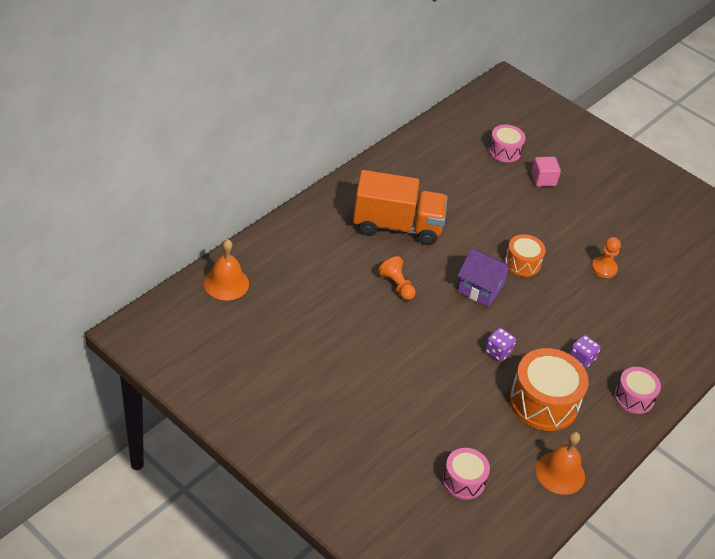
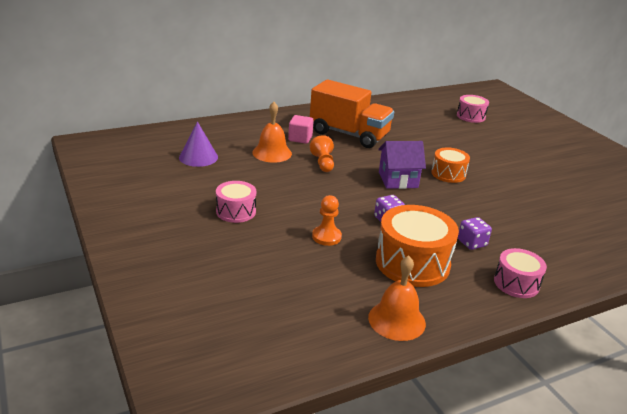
camera: 25 degrees right, 15 degrees down
orange bell [204,239,249,300] -> orange bell moved to [252,102,292,163]
pink drum [442,448,490,500] -> pink drum moved to [216,181,256,223]
purple house [458,248,513,307] -> purple house turned 60 degrees counterclockwise [378,141,426,189]
pink cube [531,157,561,187] -> pink cube moved to [288,115,314,144]
orange pawn [591,237,621,278] -> orange pawn moved to [312,195,342,246]
none -> purple cone [179,121,218,167]

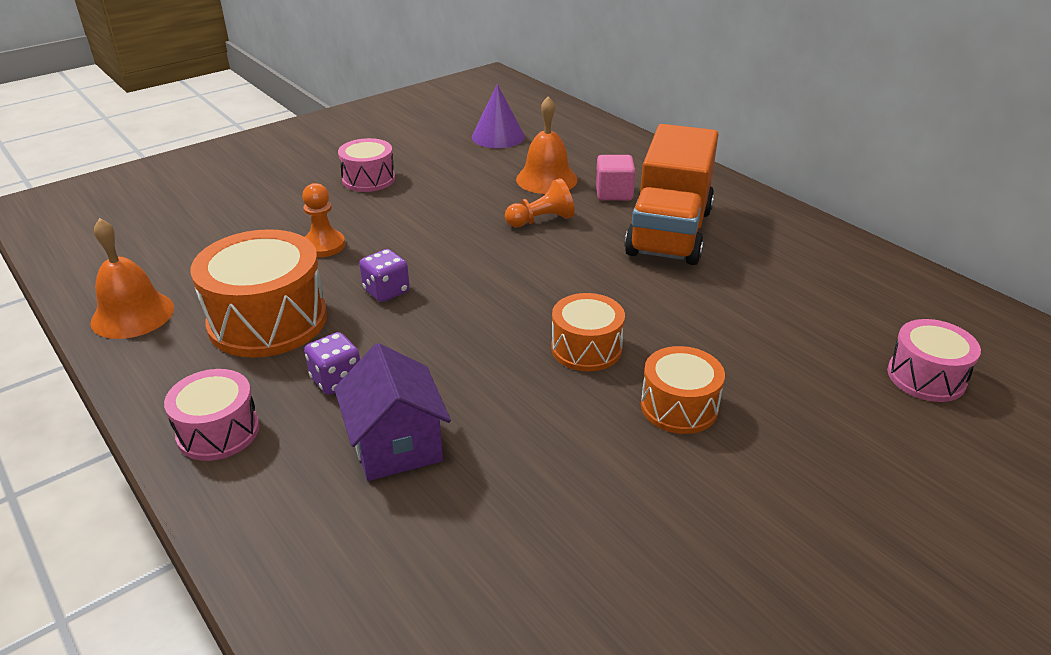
camera: 80 degrees right, 5 degrees up
purple house [378,141,426,189] -> purple house moved to [334,343,451,481]
none -> orange drum [641,346,725,434]

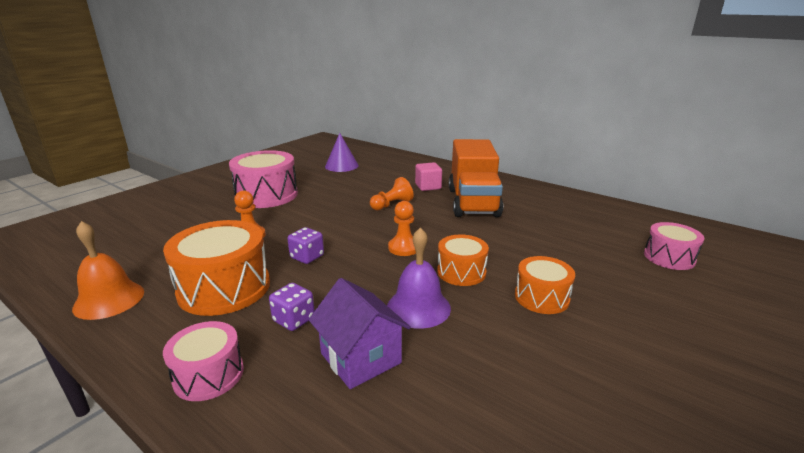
camera: 15 degrees left, 10 degrees down
pink drum [338,138,395,192] -> pink drum [229,150,298,208], size x1.72
orange bell [516,96,578,194] -> none
none -> purple bell [387,227,451,329]
none -> orange pawn [388,201,416,256]

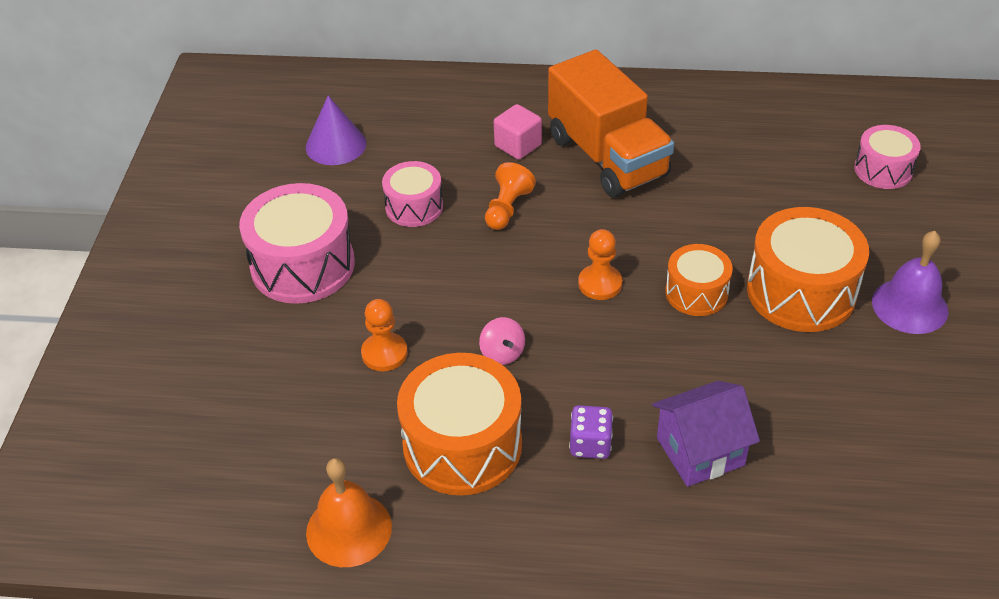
camera: 30 degrees left, 20 degrees up
pink drum [163,321,244,401] -> pink drum moved to [382,161,443,227]
purple dice [287,227,324,264] -> pink spinning top [479,317,525,365]
purple house [309,278,411,389] -> purple house turned 45 degrees counterclockwise [652,381,760,487]
purple bell [387,227,451,329] -> purple bell moved to [872,231,949,334]
orange drum [515,256,575,314] -> orange drum [747,207,869,332], size x1.72

